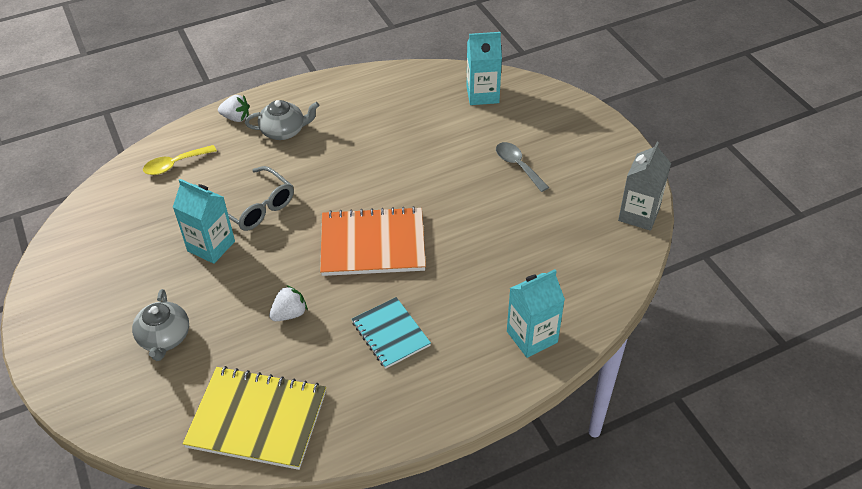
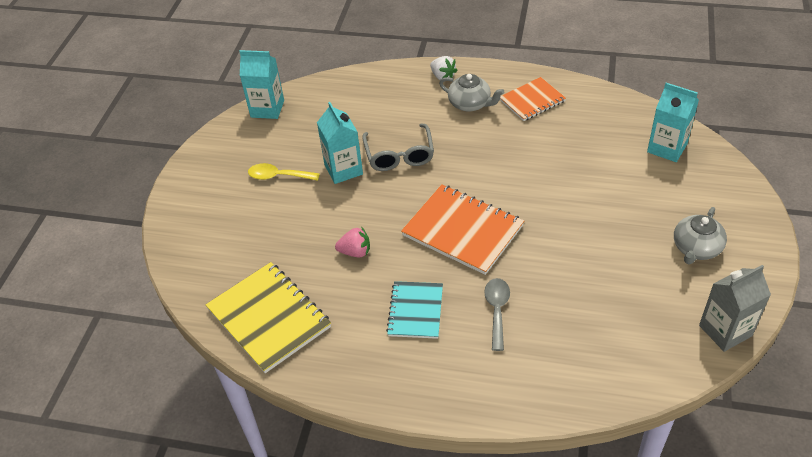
camera: 40 degrees right, 0 degrees up
grey teapot [132,289,189,361] -> grey teapot moved to [674,207,727,264]
yellow spoon [143,145,217,175] -> yellow spoon moved to [248,163,320,181]
white strawberry [269,285,308,321] -> pink strawberry [335,227,370,258]
grey spoon [496,142,549,192] -> grey spoon moved to [484,278,510,351]
turquoise carton [507,269,565,358] -> turquoise carton moved to [239,50,284,119]
none -> orange notebook [500,77,566,121]

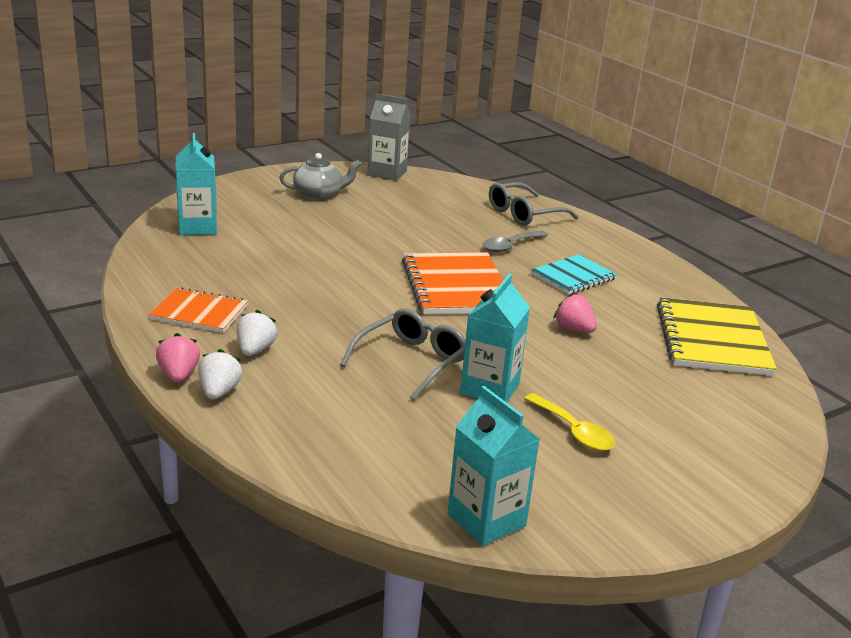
camera: 140 degrees left, 20 degrees down
grey teapot [439,74,504,112] -> white strawberry [237,310,277,356]
none -> pink strawberry [156,333,200,382]
none -> grey glasses [489,182,579,226]

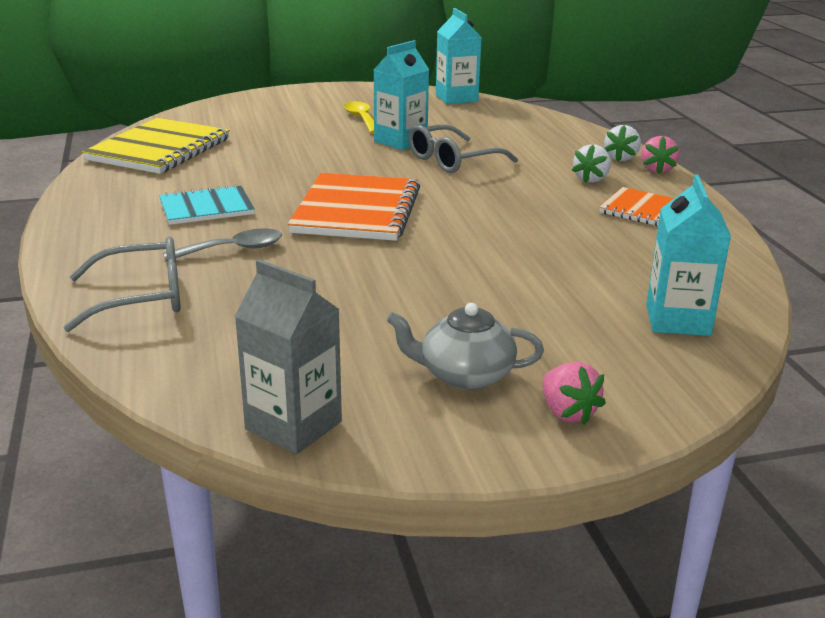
camera: 160 degrees left, 0 degrees up
pink strawberry [553,293,597,333] -> pink strawberry moved to [542,362,606,425]

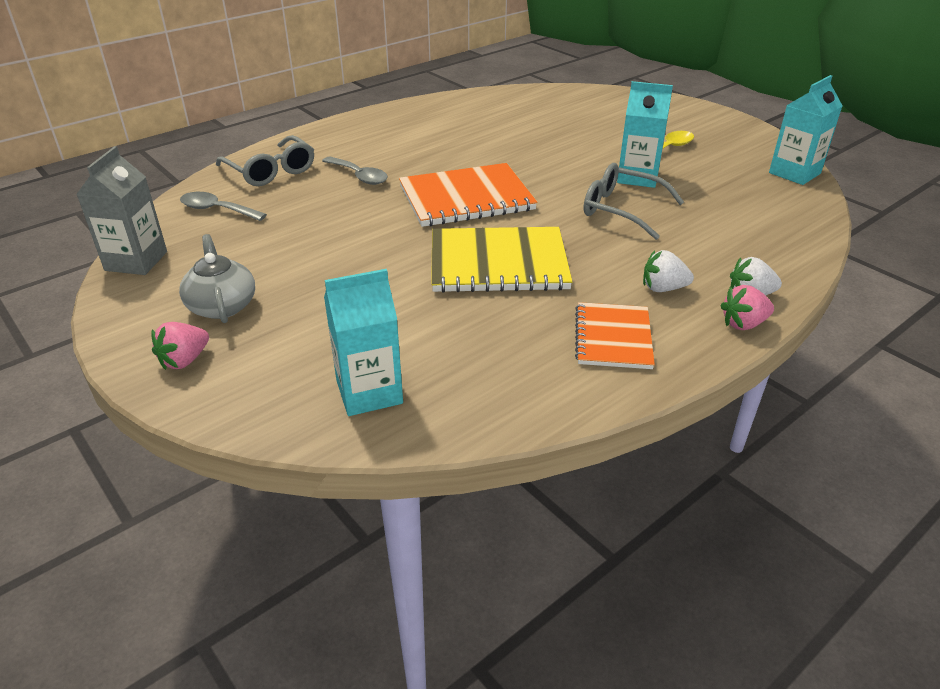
camera: 65 degrees right, 10 degrees up
yellow notebook [82,118,230,174] -> yellow notebook moved to [431,227,573,293]
turquoise notebook [159,185,255,225] -> none
none -> grey spoon [180,192,267,221]

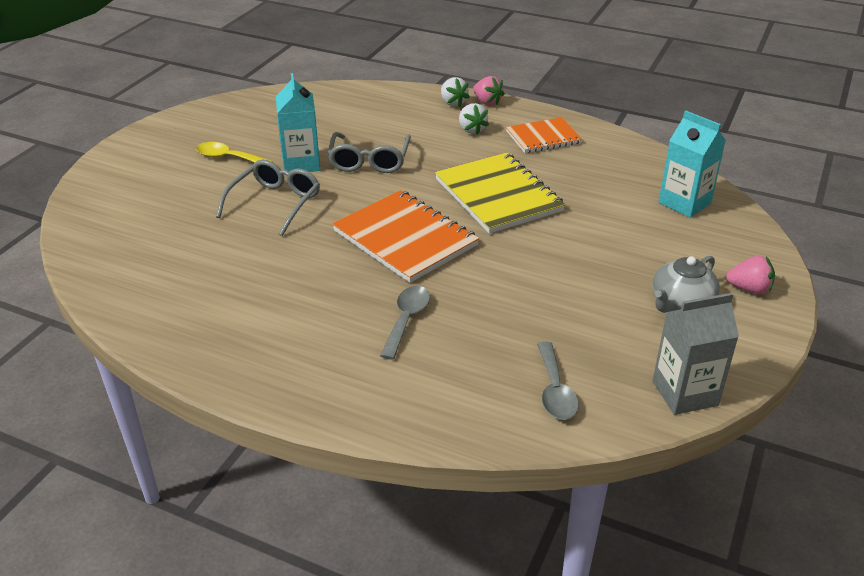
camera: 115 degrees left, 0 degrees up
grey glasses [216,135,314,186] -> grey glasses moved to [216,160,320,236]
turquoise carton [769,75,843,185] -> none

